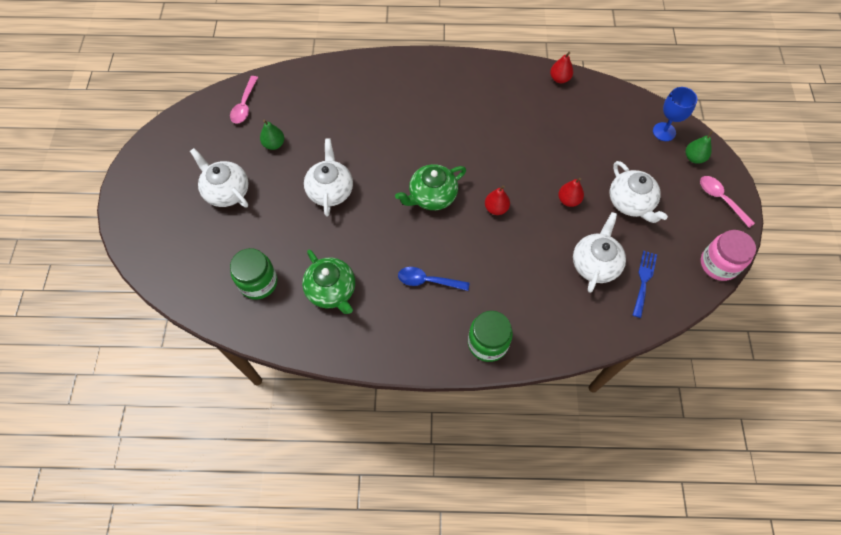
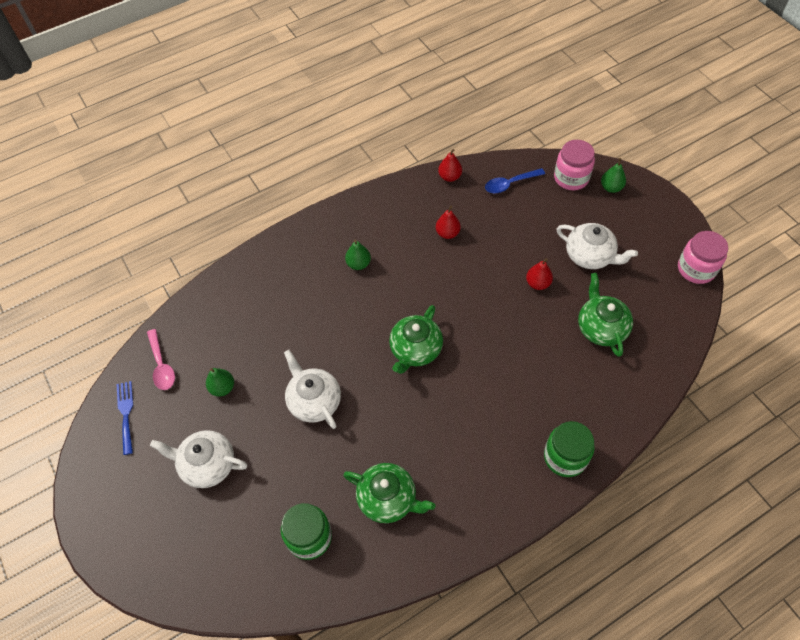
camera: 30 degrees left, 5 degrees down
blue spoon [398,267,470,291] -> blue spoon moved to [485,168,545,193]
red pear [485,185,510,215] -> red pear moved to [436,206,461,239]
white teapot [573,212,626,293] -> green teapot [578,273,633,357]
blue fork [633,251,657,318] -> blue fork moved to [117,381,133,455]
blue goblet [653,87,698,141] -> pink jar [554,140,595,190]
pink spoon [700,176,755,228] -> none
none -> green pear [345,240,371,270]

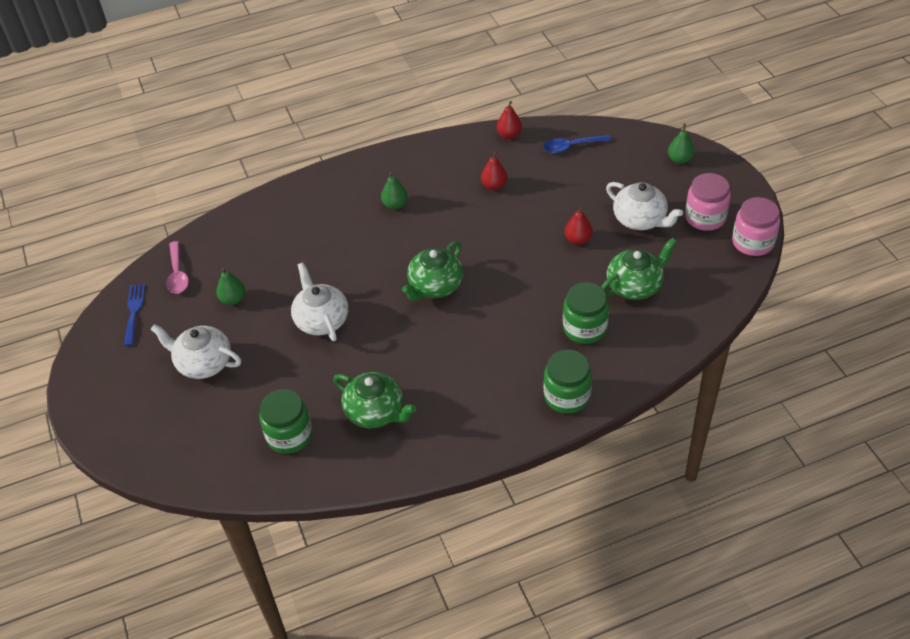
camera: 10 degrees right, 10 degrees down
pink jar [554,140,595,190] -> pink jar moved to [685,173,731,231]
green teapot [578,273,633,357] -> green teapot turned 60 degrees clockwise [601,238,677,300]
none -> green jar [563,282,609,344]

